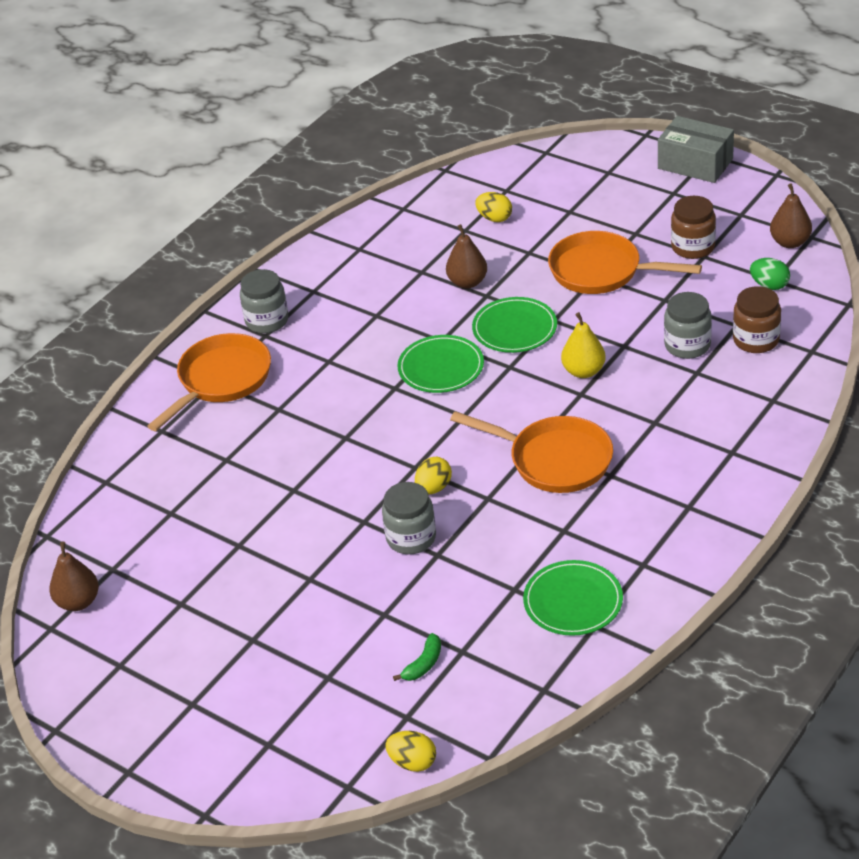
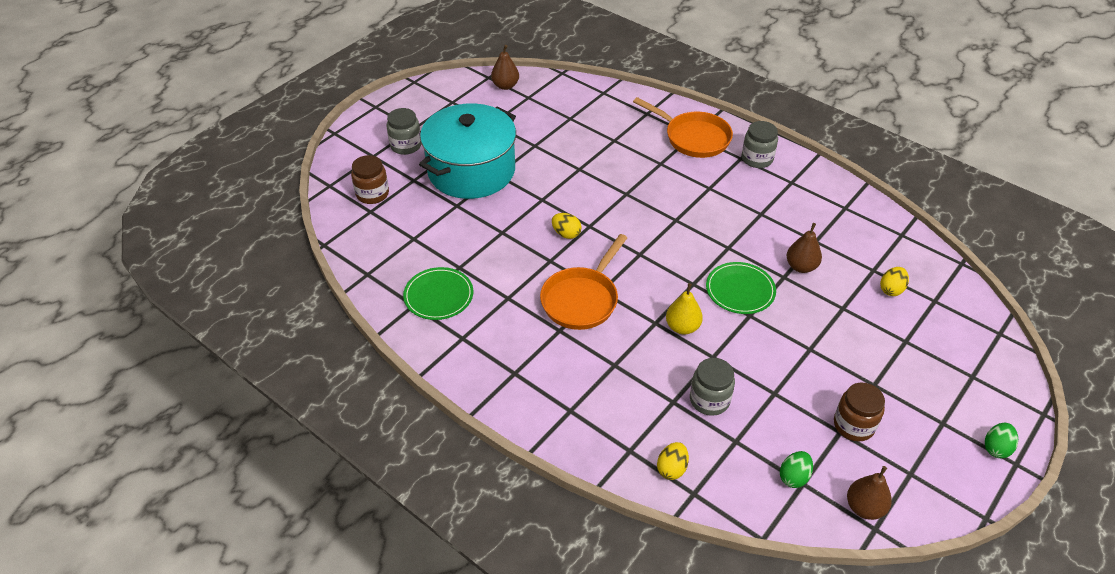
camera: 90 degrees right, 5 degrees up
grey jar [382,482,436,554] -> grey jar moved to [387,108,421,155]
yellow egg [385,731,436,772] -> yellow egg moved to [657,442,689,480]
green banana [393,633,441,681] -> none
green plate [397,335,484,393] -> none
orange pan [548,231,702,294] -> none
grey box [658,116,734,183] -> green egg [985,423,1018,458]
brown jar [733,286,781,353] -> brown jar moved to [351,155,389,204]
none -> turquoise pot [419,103,516,199]

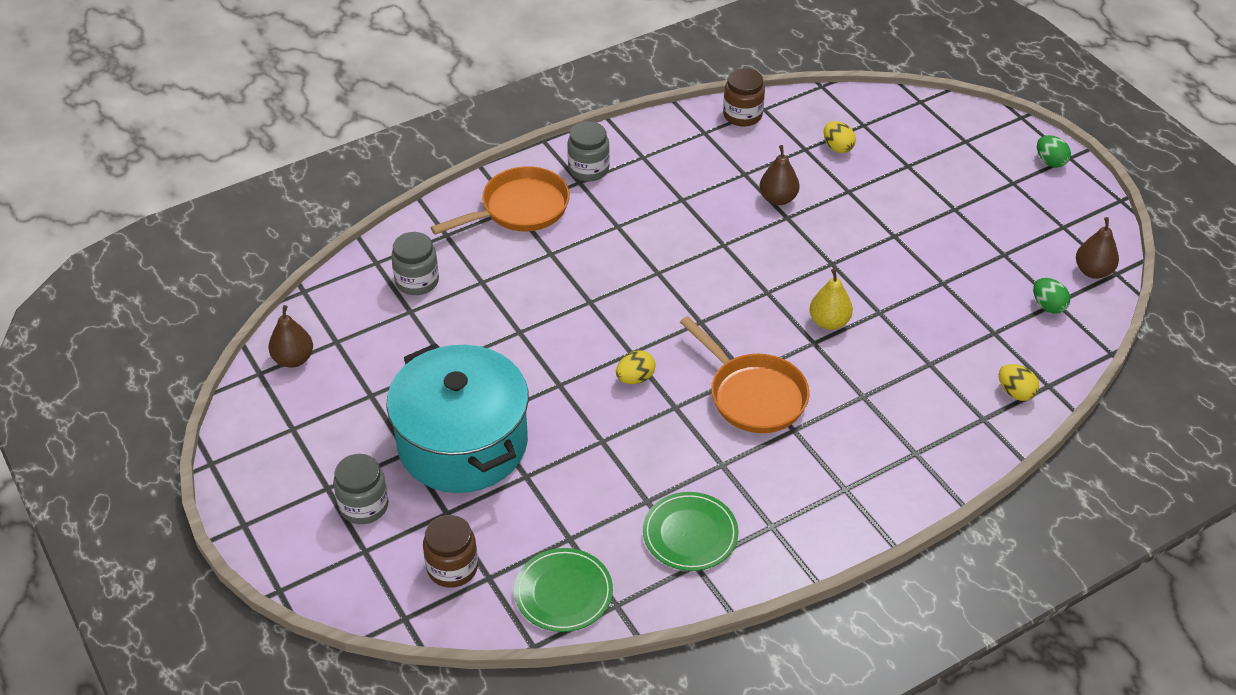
camera: 70 degrees left, 0 degrees up
grey jar [690,358,735,416] -> grey jar moved to [391,232,439,295]
green plate [706,262,776,314] -> green plate moved to [514,548,613,632]
brown jar [834,383,885,442] -> brown jar moved to [723,68,765,126]

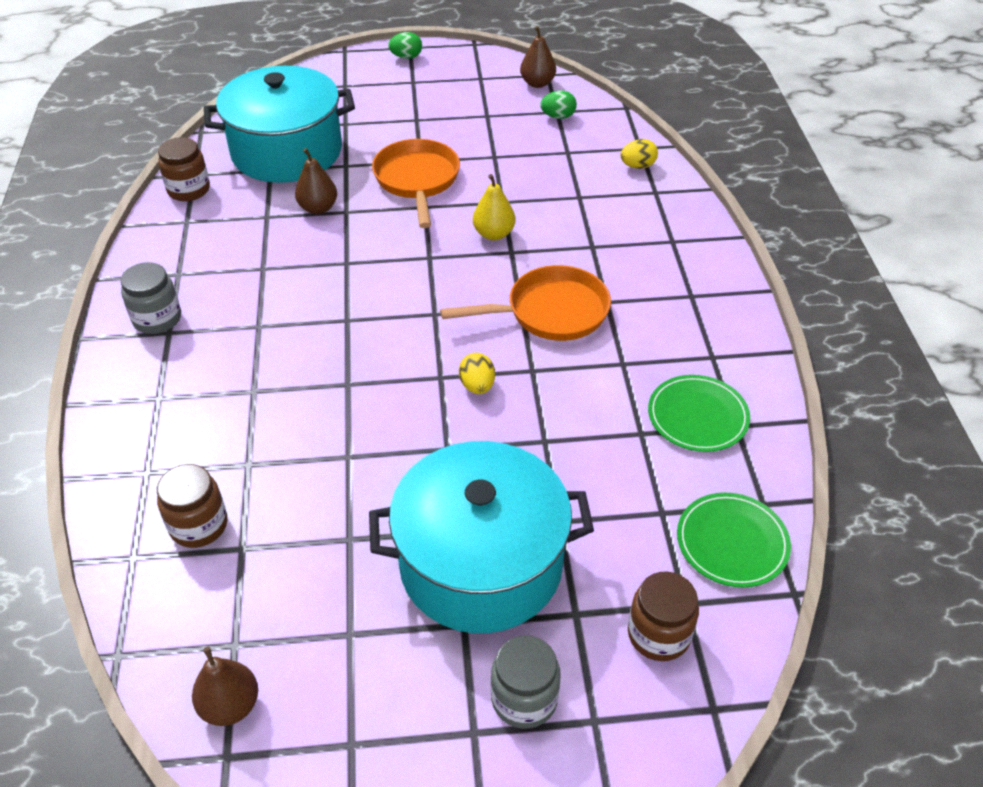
camera: 65 degrees left, 0 degrees up
grey jar [391,232,439,295] -> brown jar [157,464,228,548]
orange pan [430,166,570,235] -> orange pan moved to [372,139,460,228]
yellow egg [823,121,856,153] -> turquoise pot [204,66,355,183]

